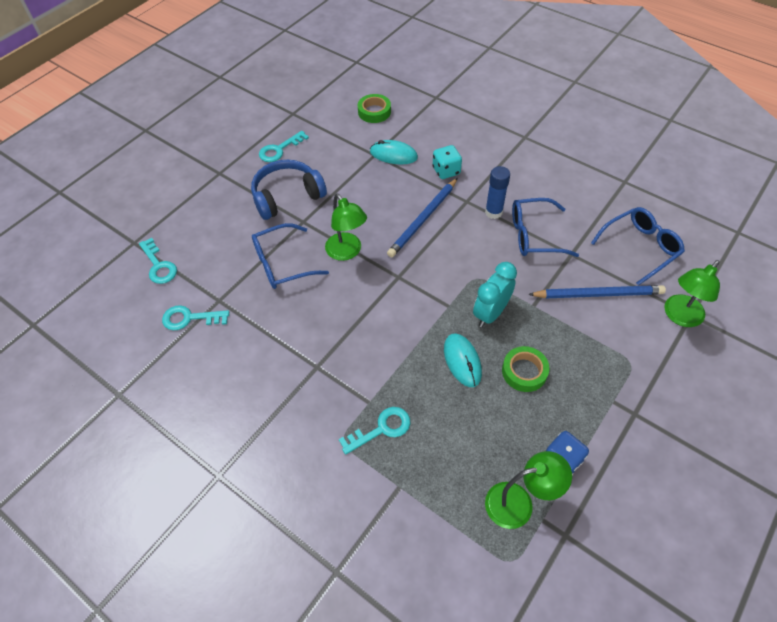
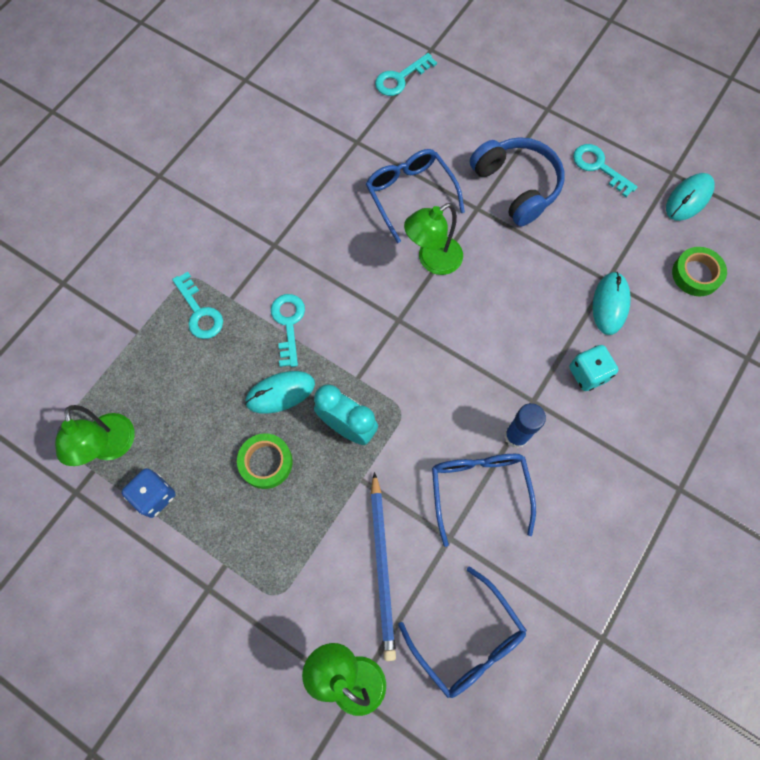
camera: 85 degrees right, 15 degrees up
turquoise key [162,305,229,330] -> turquoise key moved to [271,294,305,367]
blue pencil [387,178,458,258] -> none
none -> turquoise mouse [666,173,715,221]

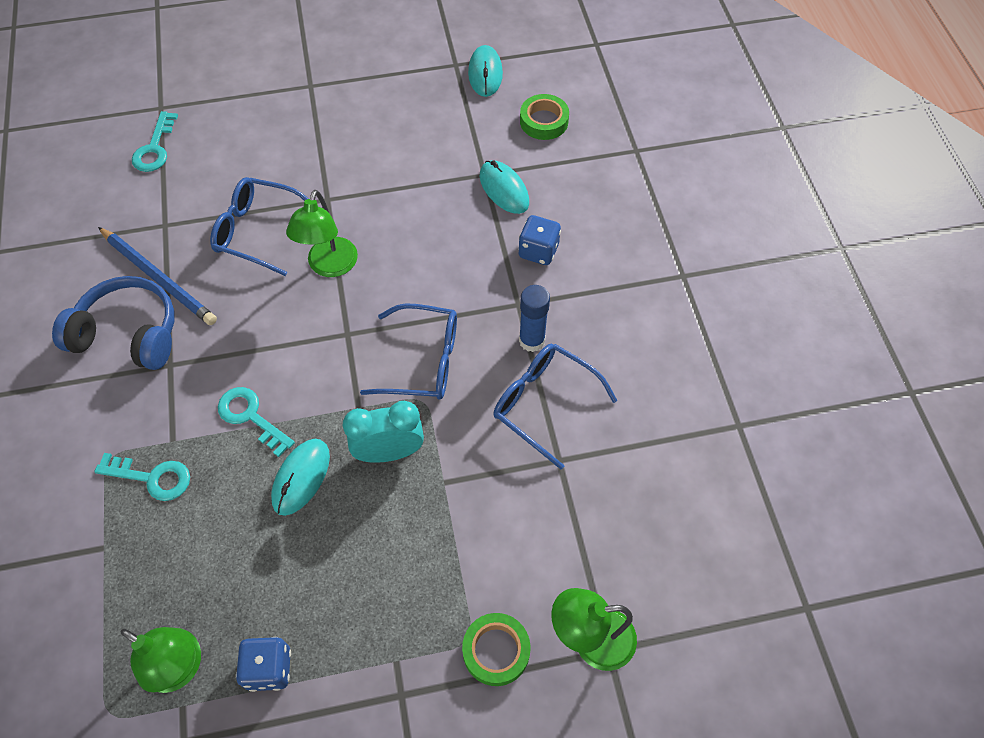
camera: 45 degrees left, 10 degrees down
green tape [237,433,293,489] -> green tape moved to [462,613,530,686]
blue pencil [371,472,396,661] -> blue pencil moved to [98,227,217,325]
blue glasses [398,567,527,698] -> blue glasses moved to [360,303,457,400]
blue headphones [470,137,565,226] -> blue headphones moved to [52,276,174,370]
turquoise dice [569,345,618,391] -> blue dice [518,215,561,265]
turquoise key [573,144,638,197] -> none

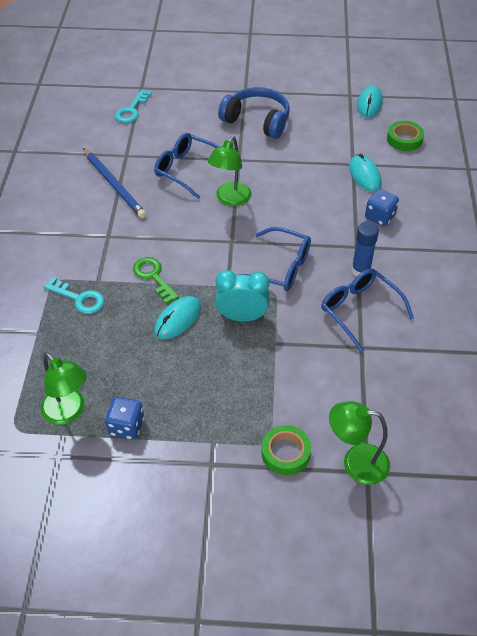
camera: 15 degrees right, 10 degrees down
blue headphones [52,276,174,370] -> blue headphones moved to [218,87,290,139]
turquoise key [218,387,295,457] -> green key [133,257,179,304]

